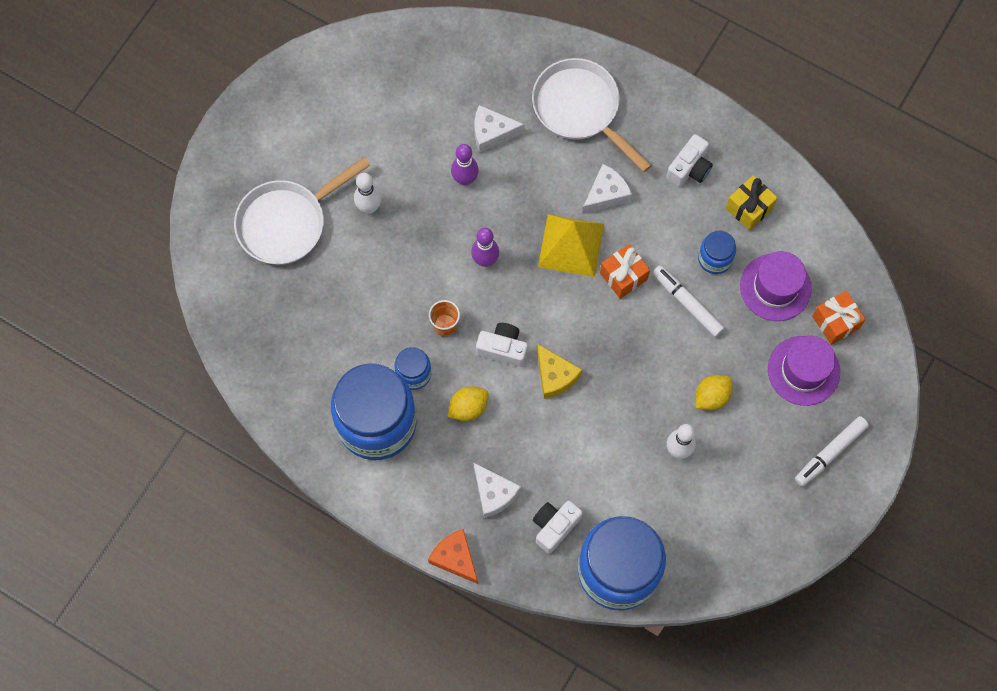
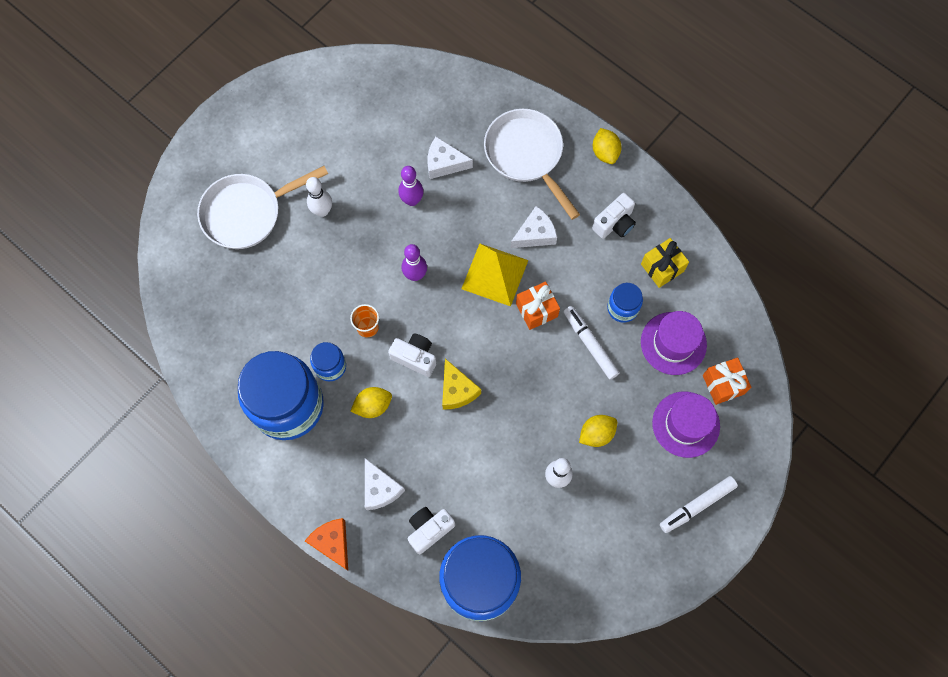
camera: 10 degrees right, 0 degrees up
none -> yellow lemon [593,128,622,164]

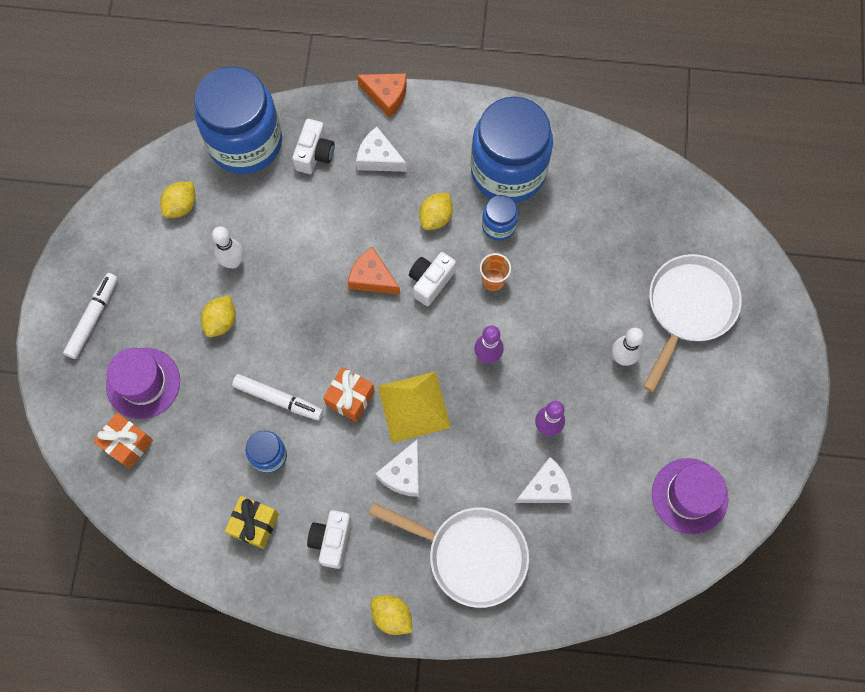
camera: 145 degrees right, 0 degrees up
white camera [388,334,436,377] -> white camera turned 135 degrees clockwise [409,252,456,306]
yellow cheese [442,359,481,410] -> orange cheese [348,246,400,295]
purple hat [641,311,707,375] -> purple hat moved to [652,458,729,534]
none -> yellow lemon [160,182,195,218]

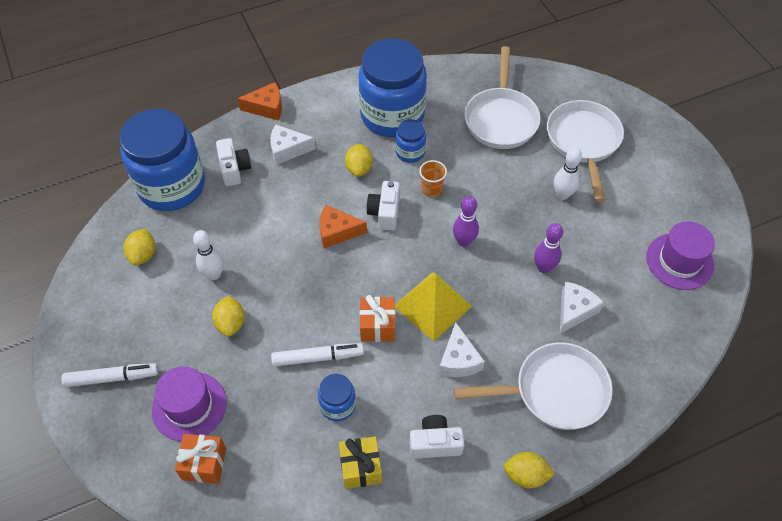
camera: 30 degrees left, 15 degrees down
white marker [63,273,118,359] -> white marker turned 90 degrees clockwise [61,363,159,387]
white camera [307,510,352,569] -> white camera turned 105 degrees clockwise [409,415,464,459]
none -> white pan [465,46,541,149]

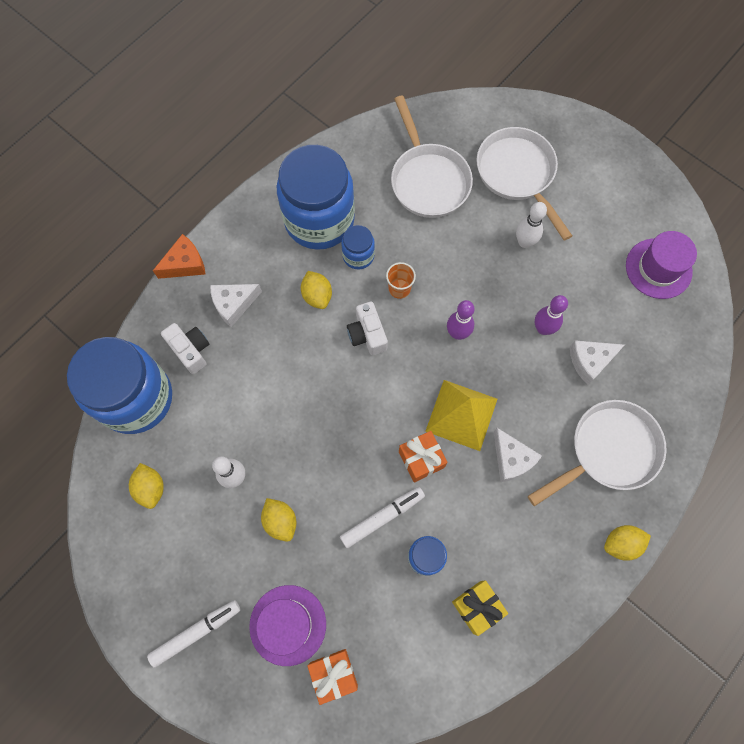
camera: 25 degrees left, 15 degrees up
orange cheese [319,205,367,248] -> none
white camera [409,415,464,459] -> none
white cheese [560,282,604,334] -> white cheese turned 120 degrees counterclockwise [570,340,625,385]

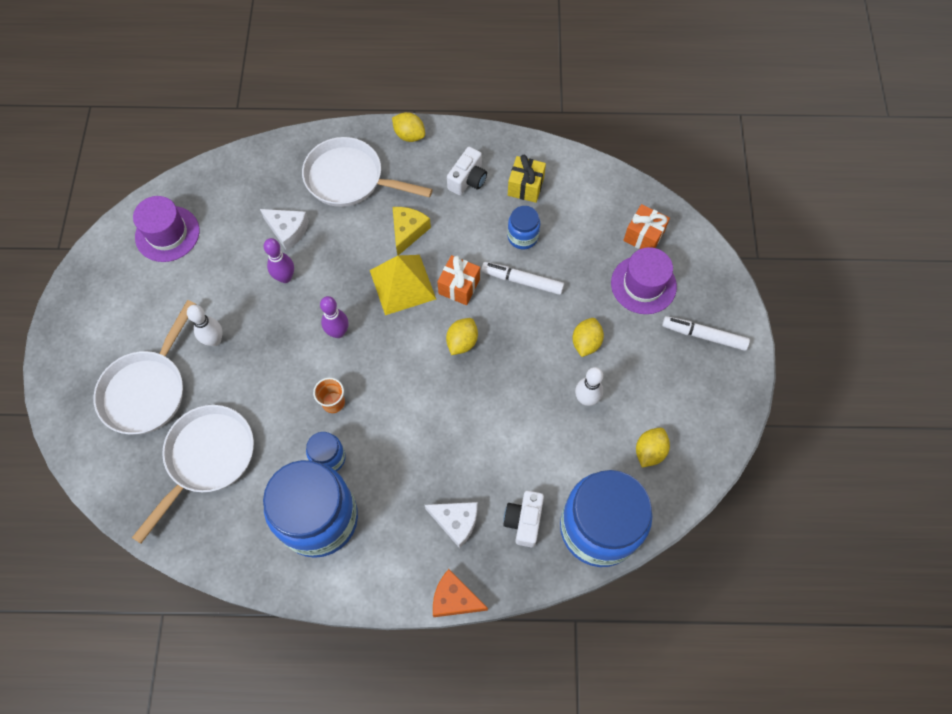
camera: 130 degrees left, 5 degrees down
yellow lemon [301,271,332,309] -> yellow lemon moved to [446,318,478,355]
white camera [347,301,388,355] -> white camera moved to [447,147,487,195]
white cheese [494,428,542,482] -> yellow cheese [393,207,431,255]

